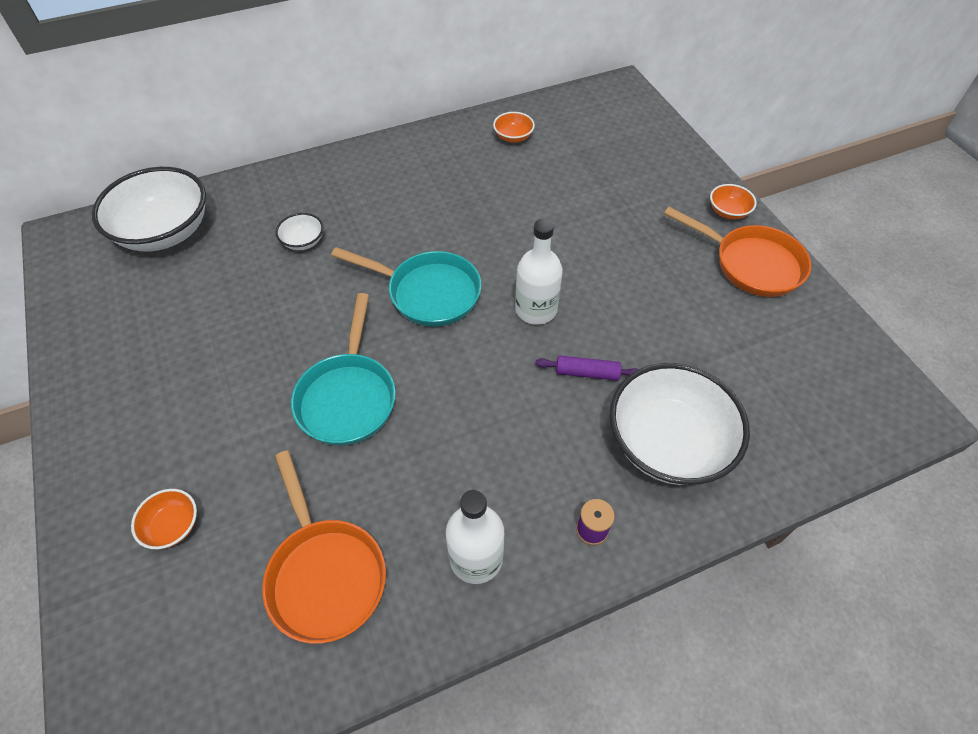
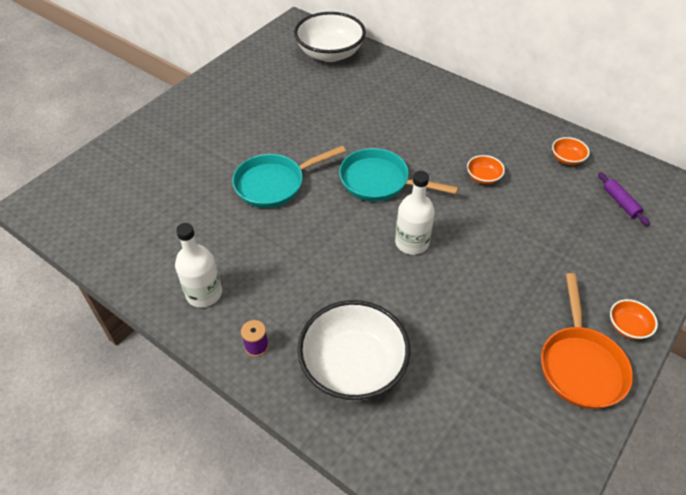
camera: 60 degrees right, 5 degrees down
orange bowl [131,489,197,549] -> orange bowl moved to [467,155,505,184]
orange pan [262,451,386,644] -> none
white bowl [276,213,324,250] -> none
turquoise pan [331,247,481,327] -> turquoise pan turned 120 degrees clockwise [339,148,458,202]
purple rolling pin [535,355,639,381] -> purple rolling pin moved to [598,172,650,226]

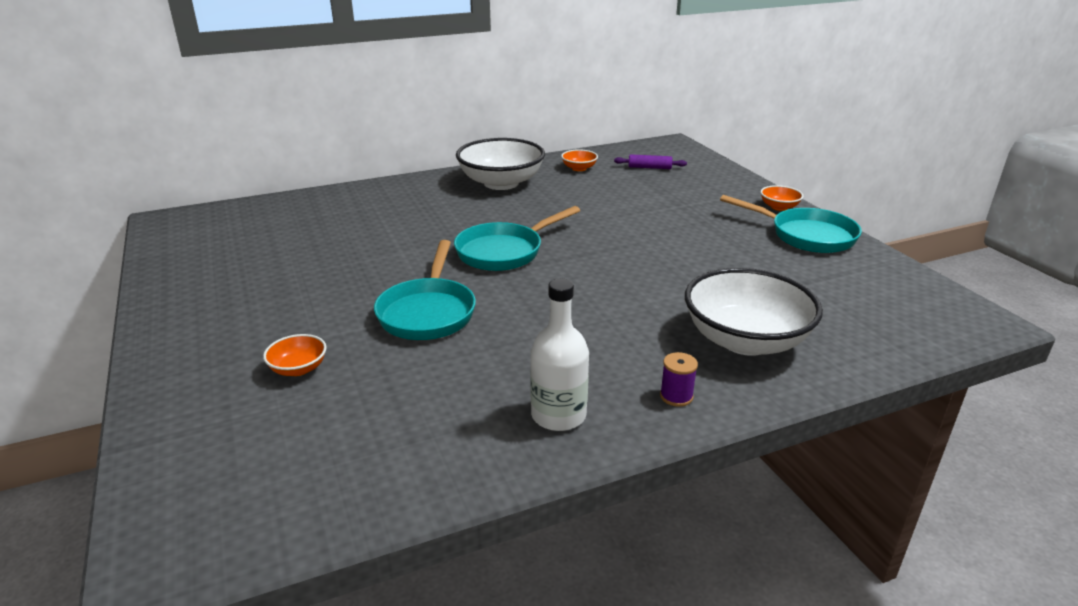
camera: 60 degrees left, 20 degrees down
white bowl [294,12,366,62] -> white bowl moved to [456,138,545,190]
white bottle [395,171,435,255] -> none
orange bowl [467,155,505,184] -> orange bowl moved to [263,334,327,376]
orange pan [541,273,633,409] -> turquoise pan [720,195,862,253]

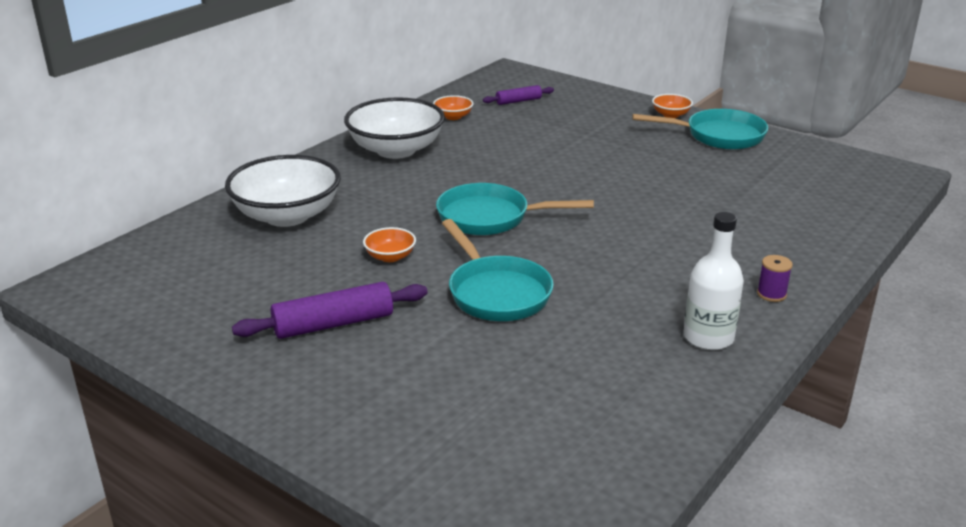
camera: 30 degrees left, 0 degrees up
orange bowl [263,334,327,376] -> orange bowl moved to [363,227,416,262]
turquoise pan [454,206,580,271] -> turquoise pan turned 75 degrees clockwise [436,183,594,235]
white bowl [685,268,823,356] -> white bowl moved to [225,155,341,227]
none -> purple rolling pin [232,282,428,339]

